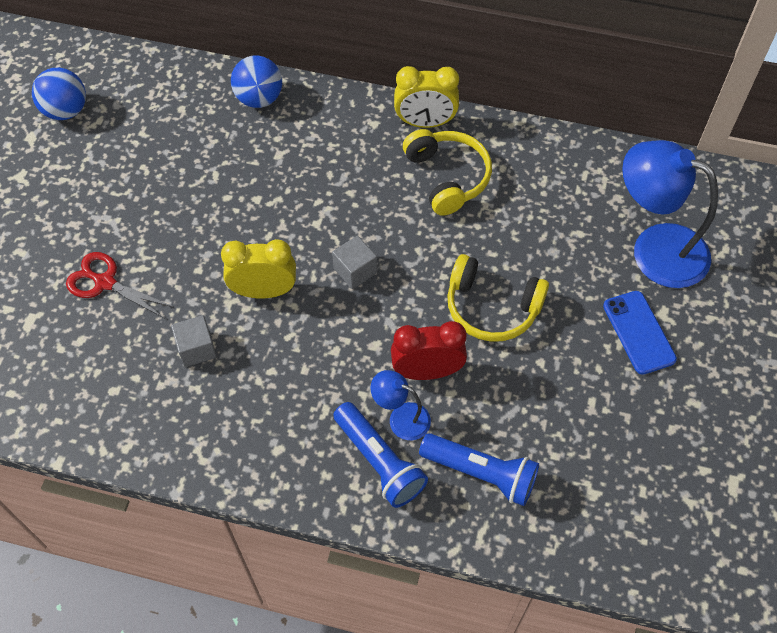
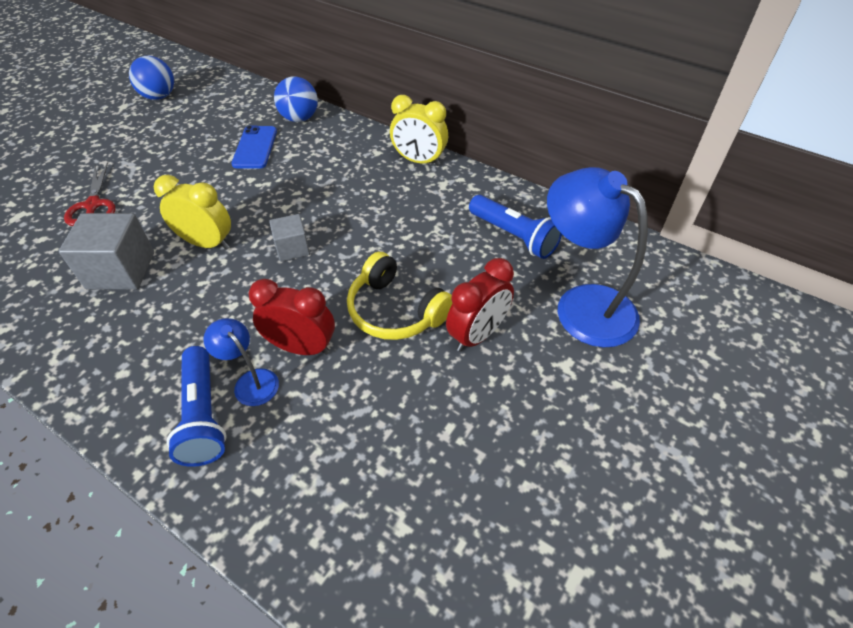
camera: 20 degrees right, 10 degrees down
red scissors [66,252,173,318] -> red scissors turned 150 degrees counterclockwise [64,162,115,226]
grey cube [171,315,217,367] -> grey cube [59,213,154,290], size x1.70
yellow headphones [403,129,492,216] -> none
blue flashlight [419,433,539,506] -> blue flashlight moved to [469,195,562,259]
blue phone [603,291,677,375] -> blue phone moved to [231,126,277,169]
none -> red clock [446,258,514,352]

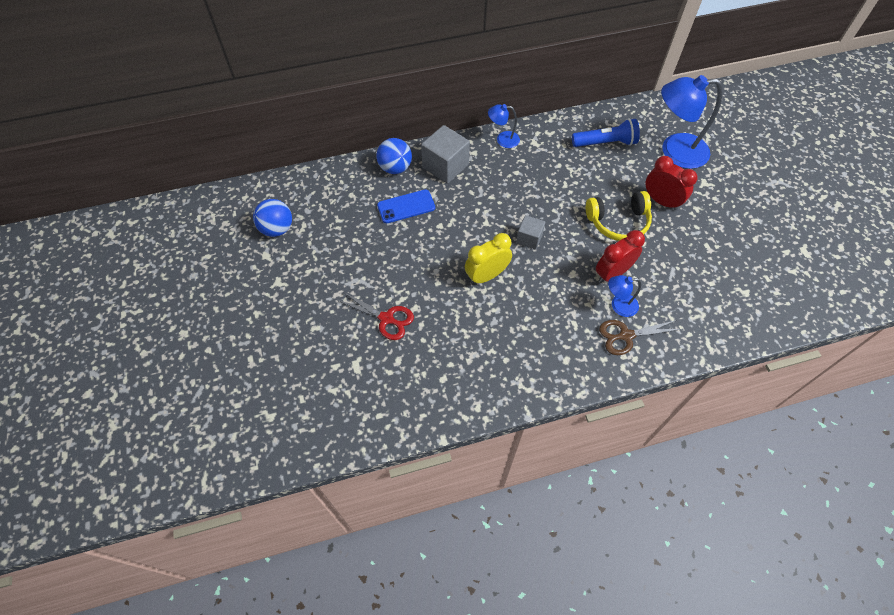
camera: 50 degrees left, 10 degrees up
grey cube [59,213,154,290] -> grey cube moved to [421,125,470,184]
blue flashlight [167,346,227,467] -> brown scissors [599,320,682,355]
blue phone [231,126,277,169] -> blue phone turned 60 degrees counterclockwise [377,189,435,223]
yellow clock [390,95,448,166] -> blue lamp [488,104,520,148]
red clock [446,258,514,352] -> red clock turned 45 degrees counterclockwise [646,156,698,210]

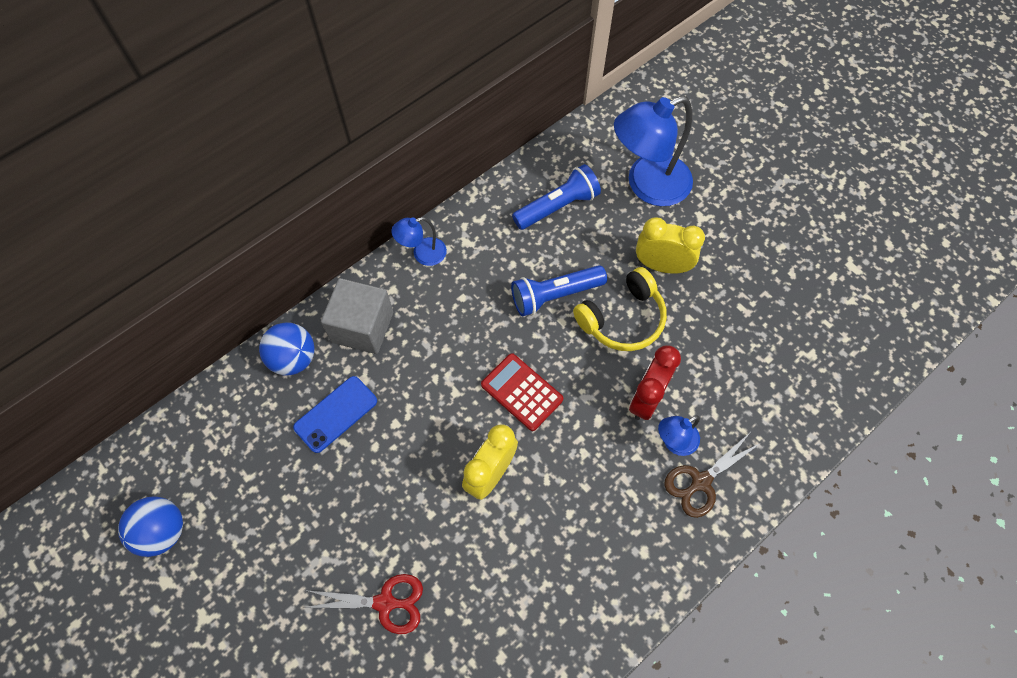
camera: 25 degrees left, 5 degrees up
grey cube [516,215,545,250] -> red calculator [481,353,563,431]
red clock [646,156,698,210] -> yellow clock [636,217,705,274]
none -> blue flashlight [511,265,607,316]

